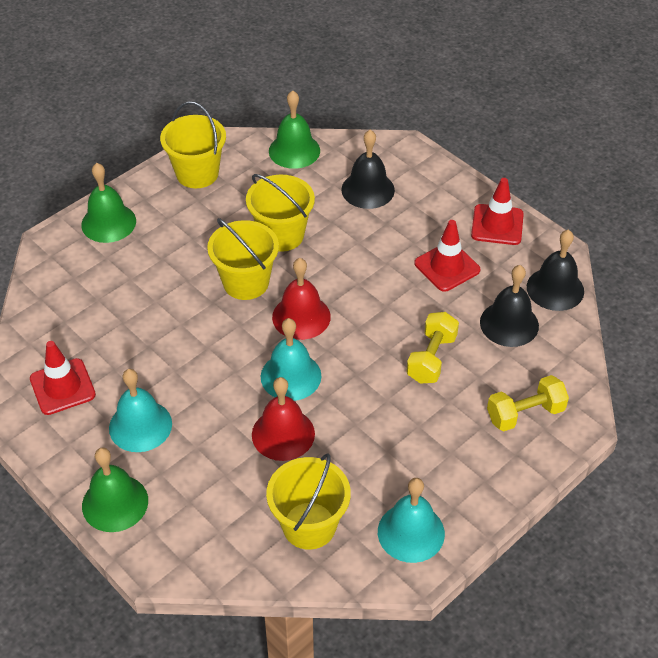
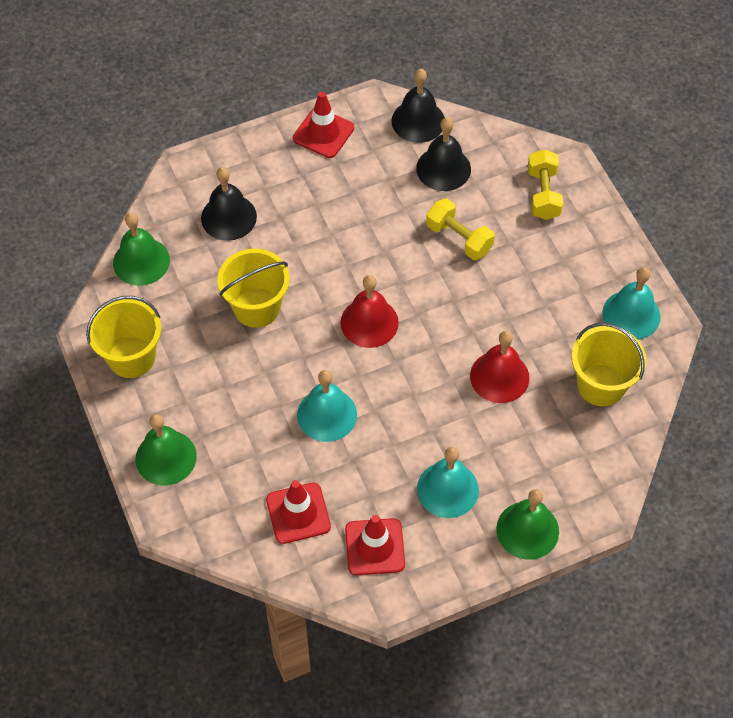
camera: 70 degrees left, 10 degrees up
yellow bucket [207,218,279,300] -> none
turquoise bell [261,318,322,401] -> turquoise bell moved to [297,370,357,442]
red traffic cone [414,220,481,292] -> red traffic cone moved to [266,480,331,544]

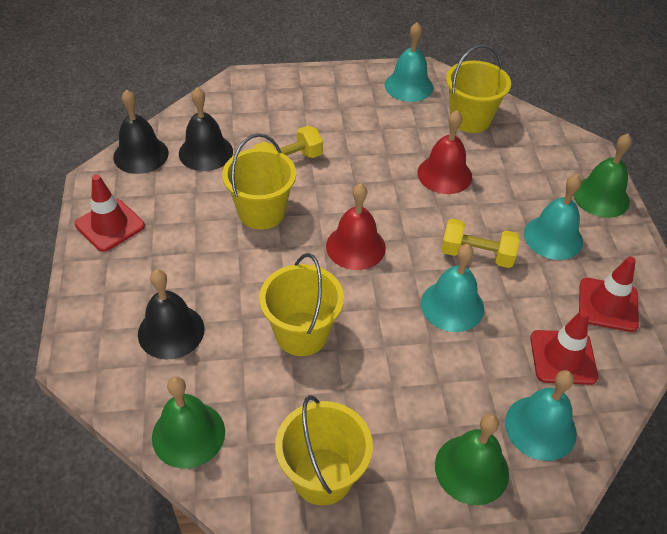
camera: 75 degrees left, 10 degrees down
yellow dumbbell [528,149,563,220] -> yellow dumbbell moved to [441,219,520,268]
none -> yellow bucket [222,134,296,230]
none -> turquoise bell [505,370,577,461]

